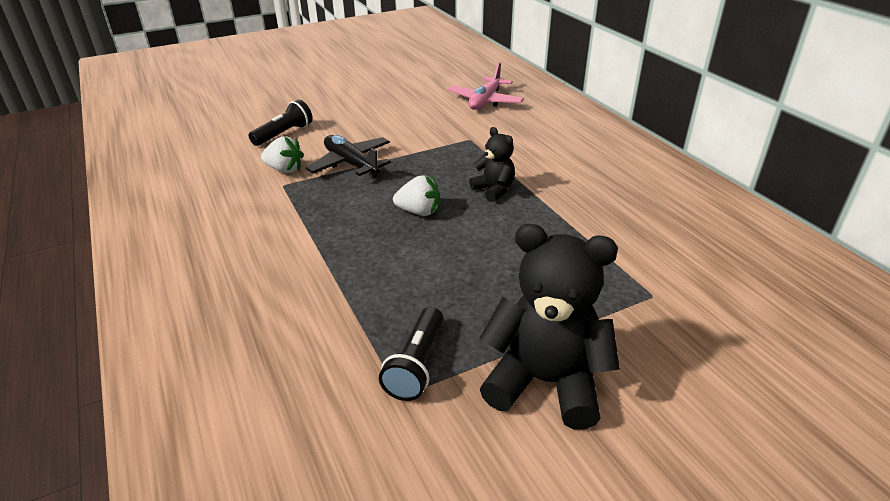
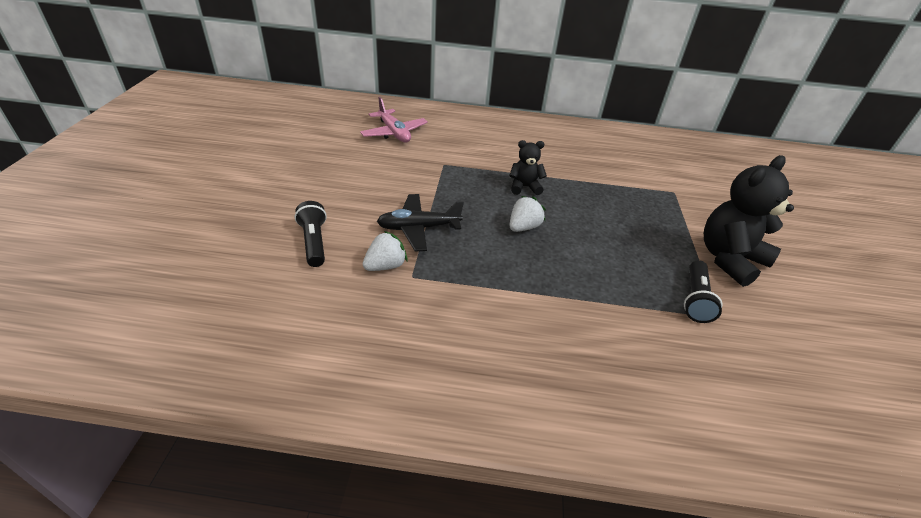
camera: 60 degrees left, 5 degrees up
black flashlight [379,307,443,401] -> black flashlight turned 60 degrees clockwise [684,260,722,323]

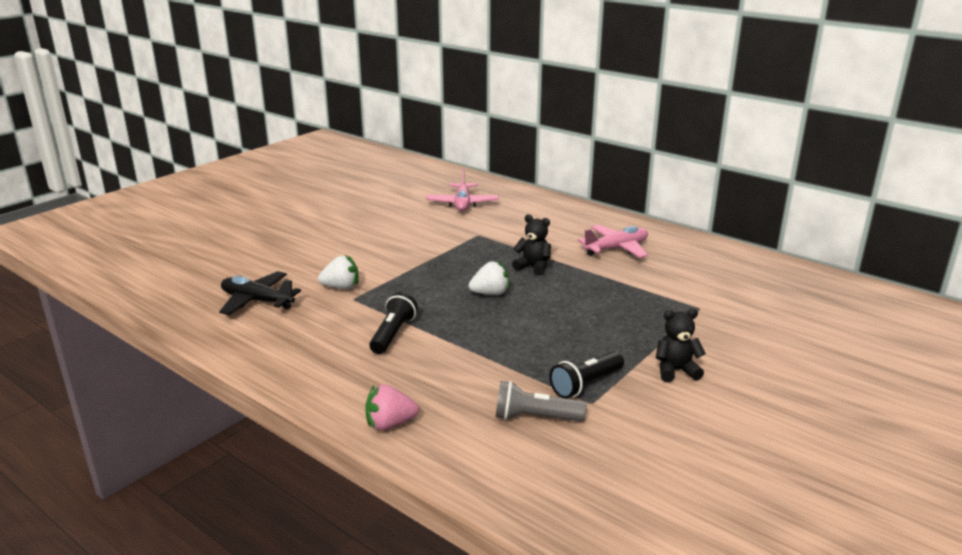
camera: 35 degrees right, 15 degrees down
black flashlight [295,201,327,267] -> black flashlight moved to [369,292,418,354]
black plane [377,194,464,252] -> black plane moved to [219,271,301,315]
black teddy bear [704,155,794,287] -> black teddy bear [656,309,706,382], size x0.53
none -> pink strawberry [365,384,419,431]
none -> grey flashlight [496,381,587,422]
none -> pink plane [578,225,648,258]

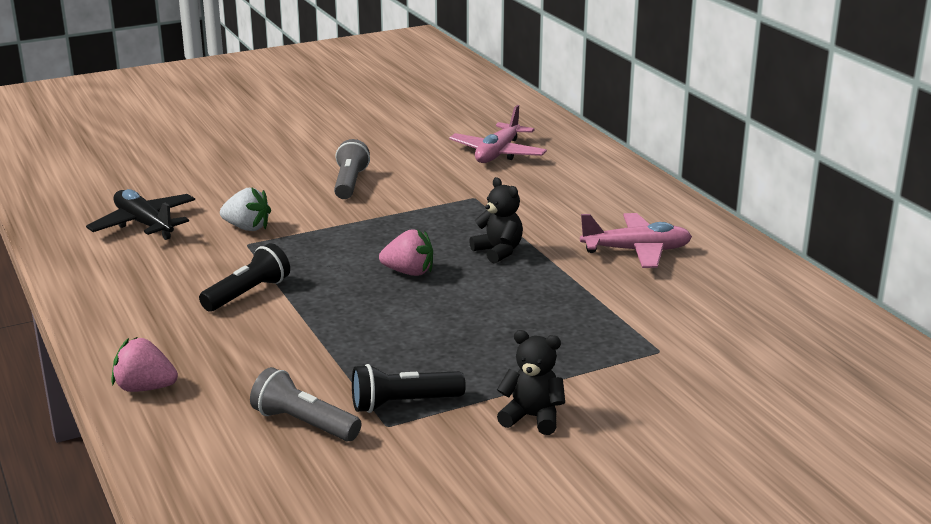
camera: 25 degrees right, 0 degrees up
white strawberry [469,261,509,295] -> pink strawberry [379,229,433,276]
none -> grey flashlight [334,139,370,199]

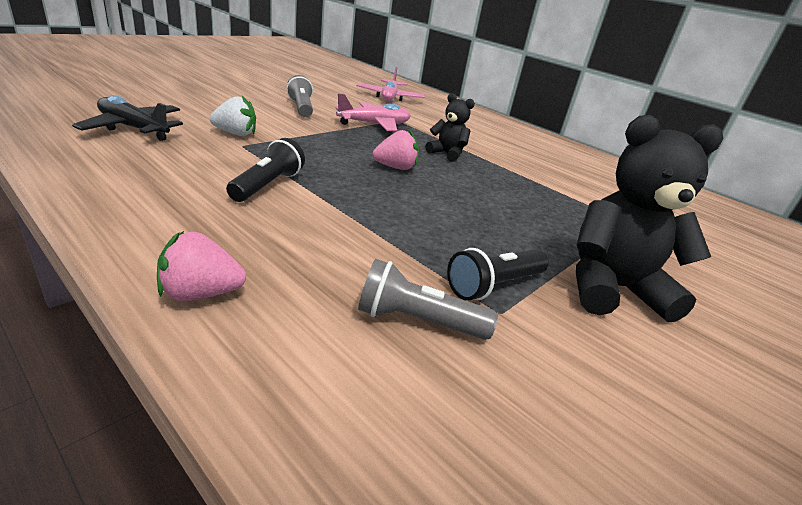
camera: 25 degrees left, 5 degrees up
black teddy bear [497,330,565,435] -> black teddy bear [576,115,723,322], size x1.89
pink plane [580,213,692,268] -> pink plane moved to [336,94,411,131]

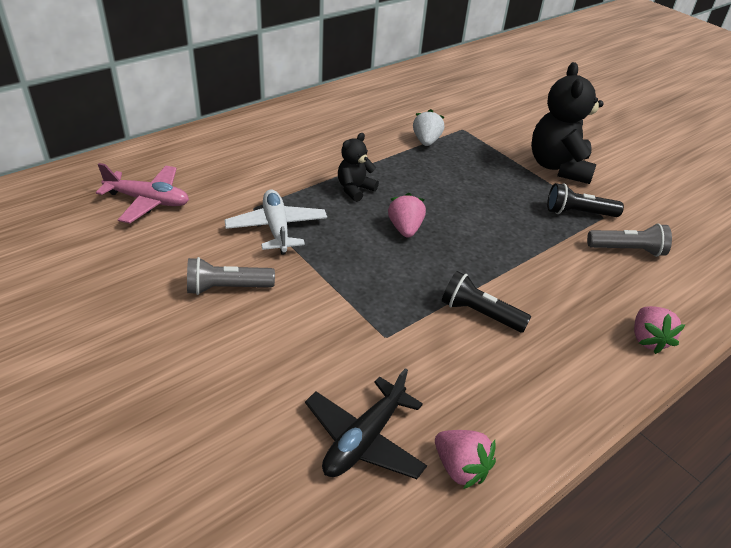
camera: 80 degrees left, 10 degrees up
white strawberry [209,96,256,136] -> white strawberry moved to [413,109,444,146]
pink plane [336,94,411,131] -> white plane [224,189,327,255]
grey flashlight [358,259,498,340] -> grey flashlight turned 105 degrees counterclockwise [587,223,672,257]
black flashlight [447,248,549,301] -> black flashlight turned 120 degrees clockwise [547,183,624,217]
none -> pink strawberry [435,430,496,489]

